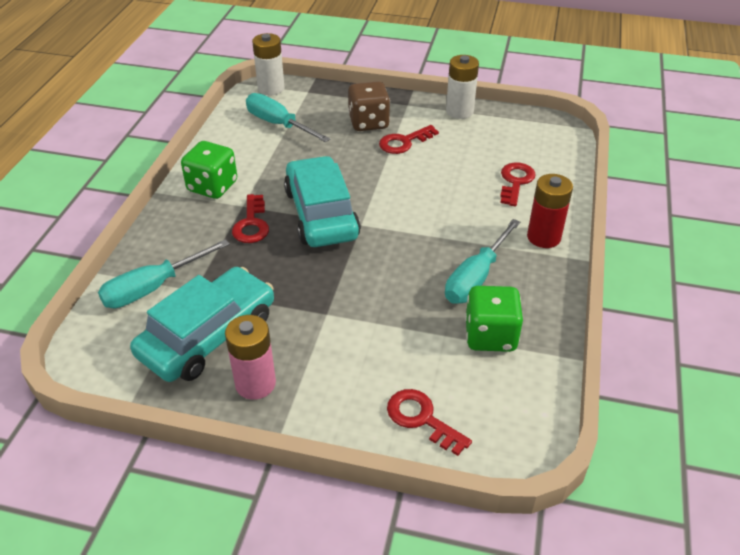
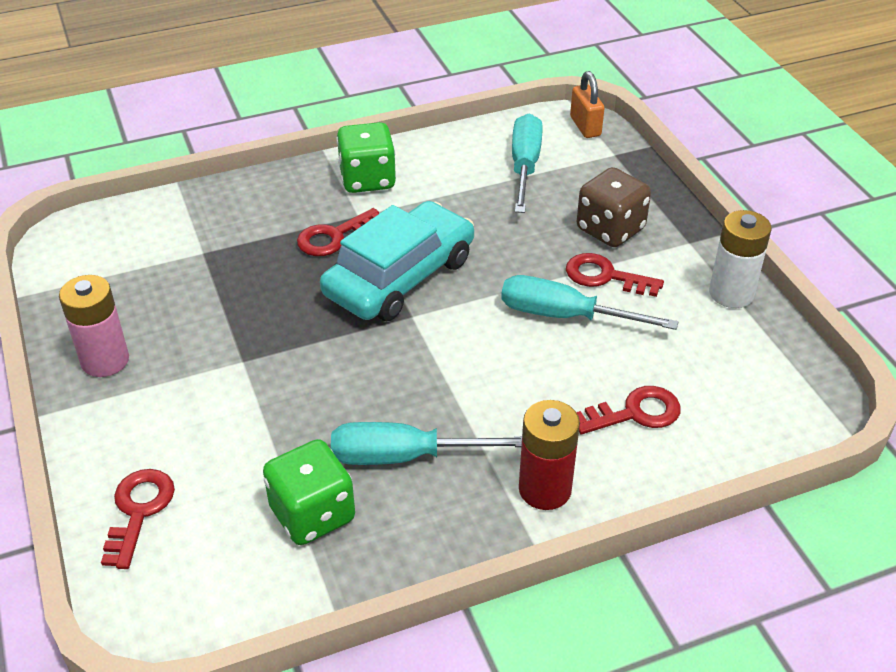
camera: 55 degrees right, 0 degrees up
turquoise screwdriver [98,239,230,308] -> turquoise screwdriver moved to [501,275,679,330]
turquoise car [130,267,274,382] -> none
white battery [252,33,285,95] -> orange padlock [570,71,605,138]

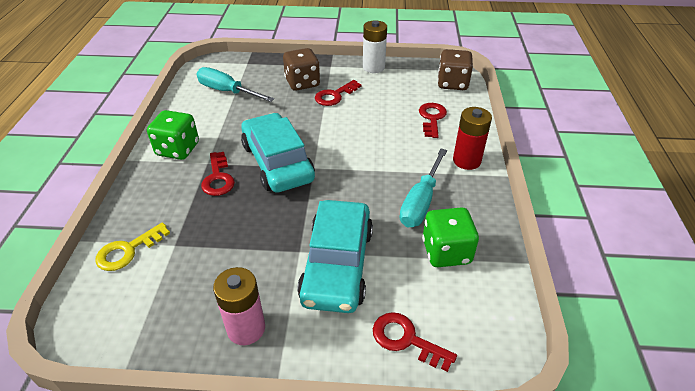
camera: 65 degrees left, 0 degrees up
turquoise screwdriver [501,275,679,330] -> none
orange padlock [570,71,605,138] -> none
none -> yellow key [95,222,170,271]
none -> turquoise car [297,200,373,313]
none -> brown dice [438,49,473,90]

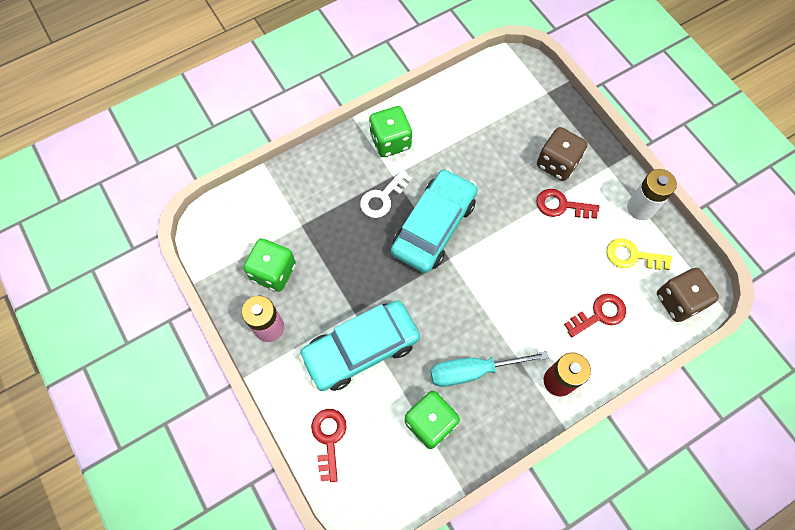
camera: 55 degrees right, 25 degrees up
yellow key [95,222,170,271] -> yellow key moved to [606,238,672,270]
turquoise screwdriver [196,67,274,102] -> none
red key [201,152,235,196] -> white key [360,170,412,218]
none -> green dice [243,238,296,292]

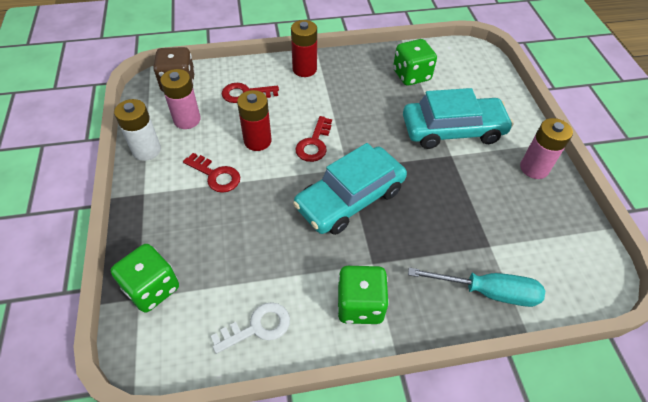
camera: 160 degrees left, 15 degrees down
green dice [243,238,296,292] -> green dice moved to [111,244,179,313]
red key [311,409,347,482] -> red key moved to [295,116,332,162]
white key [360,170,412,218] -> white key moved to [211,302,290,354]
turquoise screwdriver [430,351,549,387] -> turquoise screwdriver moved to [408,267,545,307]
brown dice [537,127,588,181] -> none
yellow key [606,238,672,270] -> pink battery [160,69,201,129]
none -> red battery [237,90,272,151]

